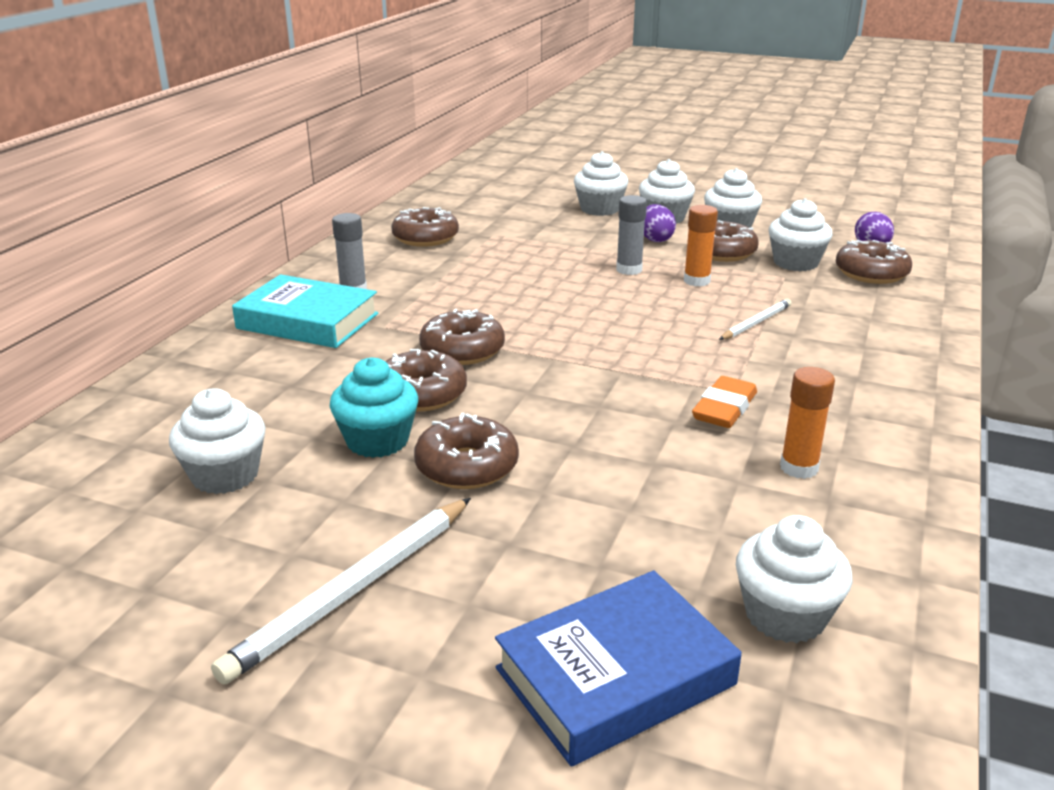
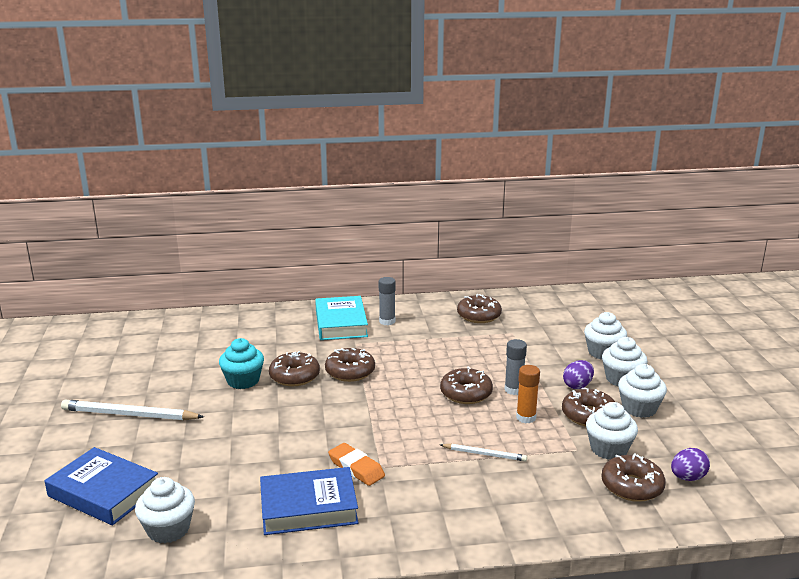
camera: 60 degrees right, 5 degrees down
white cupcake [169,388,266,494] -> none
brown donut [414,413,519,489] -> brown donut moved to [440,367,493,404]
orange eraser [692,376,757,428] -> orange eraser turned 45 degrees clockwise [328,443,385,486]
orange glue stick [780,367,835,479] -> blue book [260,467,359,535]

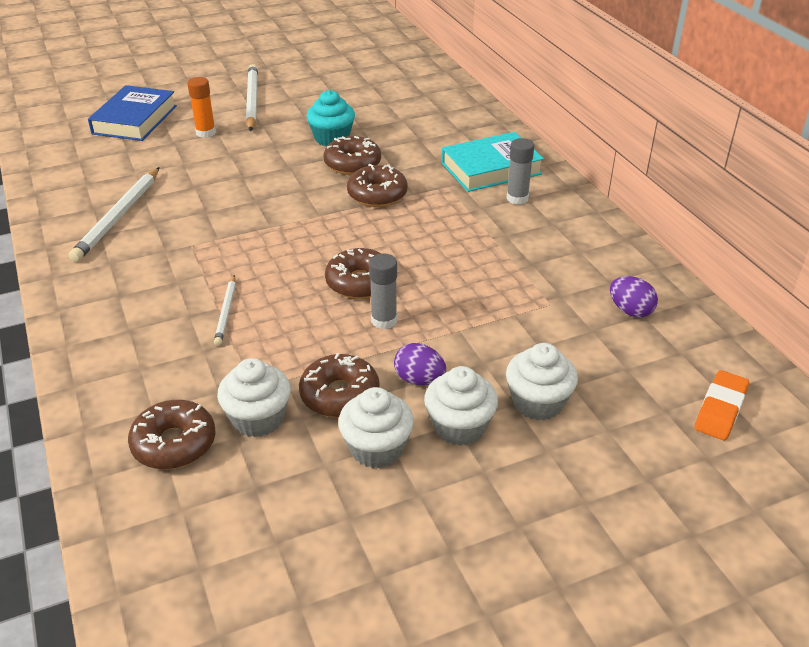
camera: 75 degrees right, 15 degrees up
white cupcake [135,477,195,543] -> none
blue book [260,467,359,535] -> white pencil [69,167,160,262]
orange eraser [328,443,385,486] -> orange eraser moved to [695,370,749,440]
brown donut [457,294,502,323] -> none
orange glue stick [516,365,540,423] -> orange glue stick moved to [187,77,216,138]
purple egg [671,448,710,481] -> purple egg moved to [610,276,658,318]

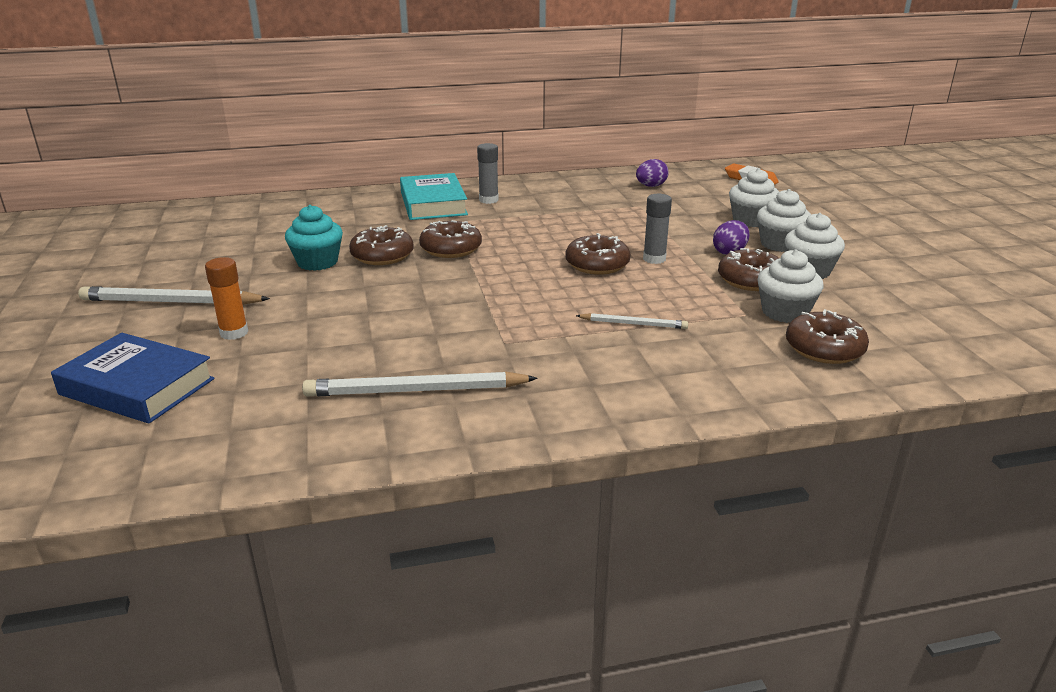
camera: 80 degrees left, 10 degrees down
white pencil [69,167,160,262] -> white pencil turned 150 degrees clockwise [302,371,538,396]

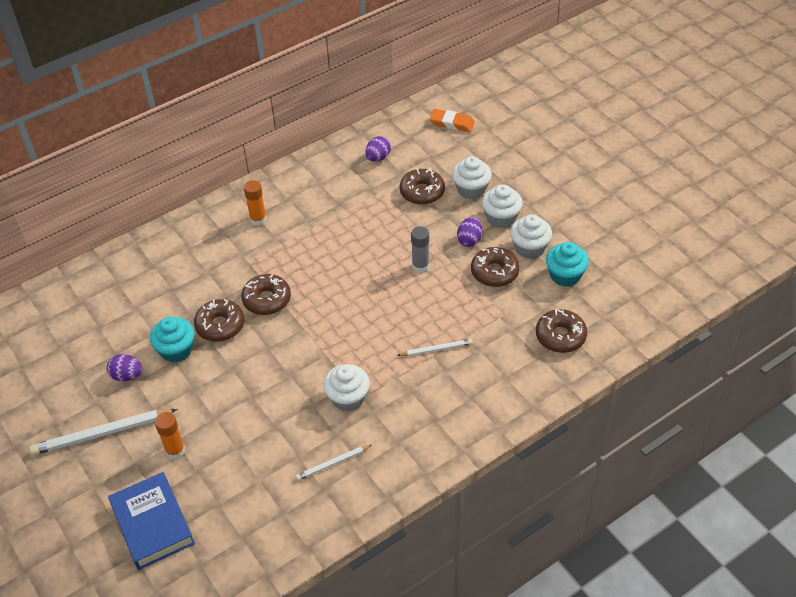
camera: 20 degrees left, 20 degrees up
blue book [51,333,215,424] -> blue book turned 60 degrees clockwise [108,472,195,570]
white pencil [302,371,538,396] -> white pencil [296,445,372,480], size x0.55
turquoise book [400,173,468,220] -> none
grey glue stick [477,143,499,204] -> orange glue stick [244,180,267,225]
brown donut [565,233,631,275] -> brown donut moved to [400,168,445,205]
white cupcake [757,249,823,323] -> white cupcake moved to [323,364,370,412]
none -> purple egg [107,354,142,381]
none -> turquoise cupcake [546,242,589,287]

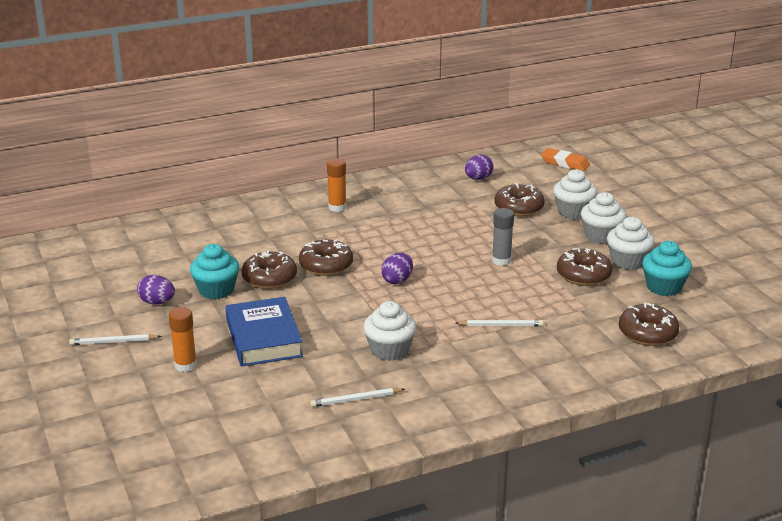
camera: 10 degrees right, 20 degrees down
white pencil [30,409,177,455] -> white pencil [69,334,162,345], size x0.55
blue book [108,472,195,570] -> blue book moved to [226,297,303,367]
purple egg [457,217,482,247] -> purple egg moved to [381,253,413,284]

